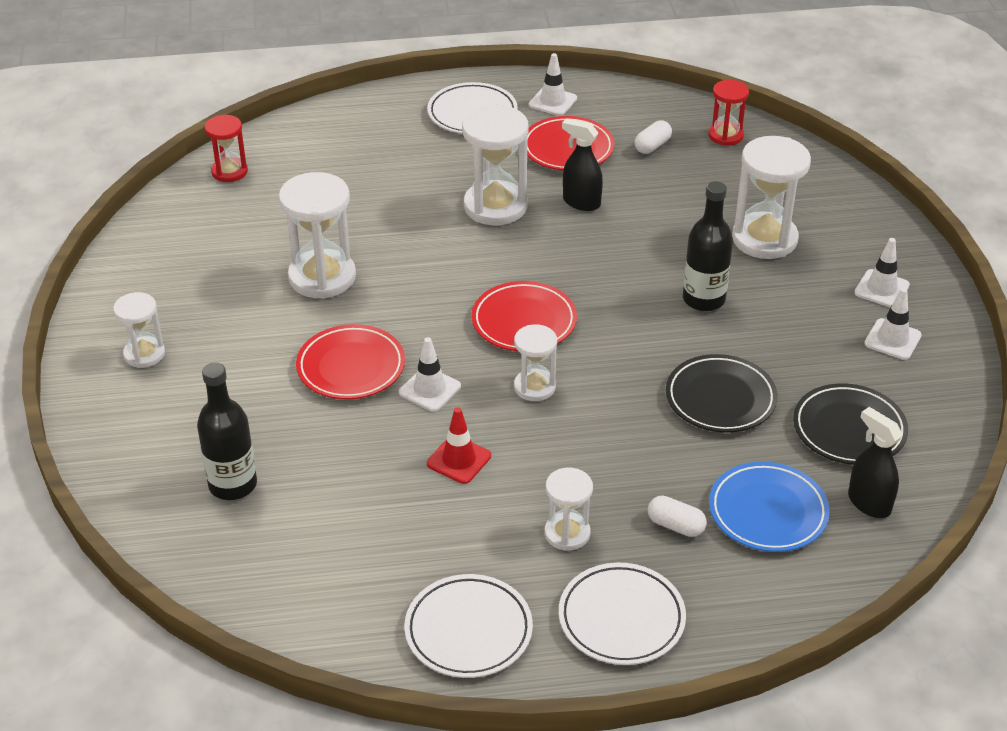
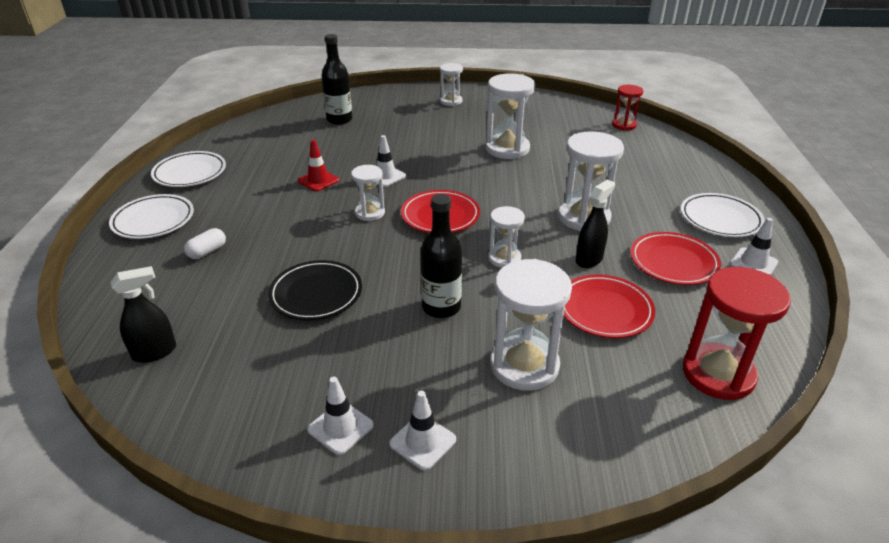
camera: 100 degrees right, 5 degrees down
red plate [296,324,405,399] -> red plate moved to [564,275,655,338]
white hourglass [544,468,593,551] -> white hourglass moved to [488,206,525,268]
white capsule [634,120,672,154] -> none
red hourglass [709,80,749,146] -> red hourglass [683,267,791,400], size x1.73
blue plate [709,462,830,552] -> none
black plate [793,383,908,465] -> none

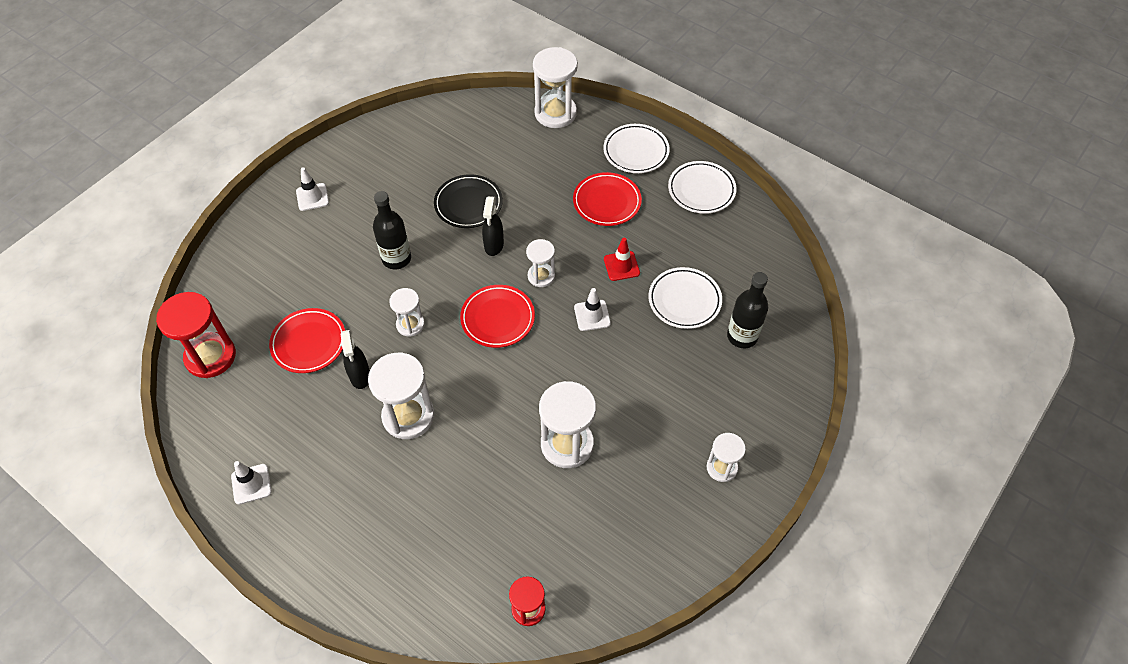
camera: 125 degrees right, 20 degrees up
black spray bottle [111,266,176,363] -> black spray bottle moved to [482,196,504,256]
white capsule [184,228,226,259] -> none
white traffic cone [307,377,374,455] -> none
white hourglass [490,259,572,391] -> white hourglass moved to [533,47,578,128]
red plate [631,232,721,285] -> red plate moved to [573,172,642,226]
white plate [681,193,765,237] -> white plate moved to [648,267,722,329]

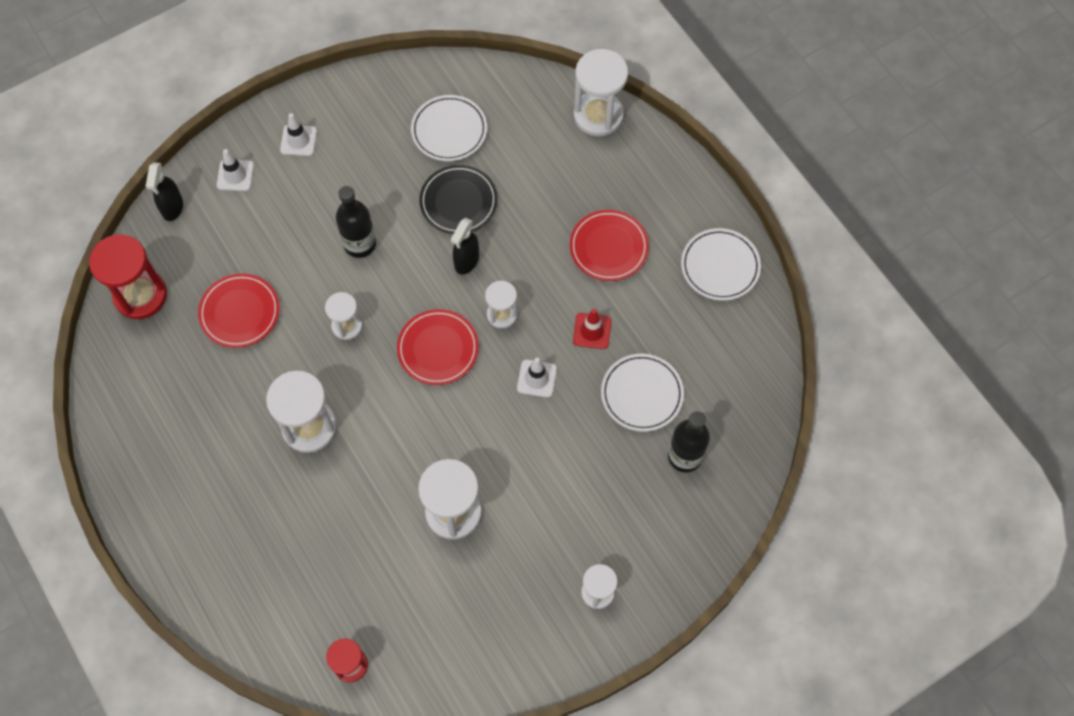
camera: 20 degrees right, 10 degrees up
white traffic cone [231,461,272,505] -> white traffic cone moved to [217,149,254,191]
black spray bottle [340,330,370,389] -> black spray bottle moved to [146,162,183,221]
white plate [604,124,670,173] -> white plate moved to [411,95,487,161]

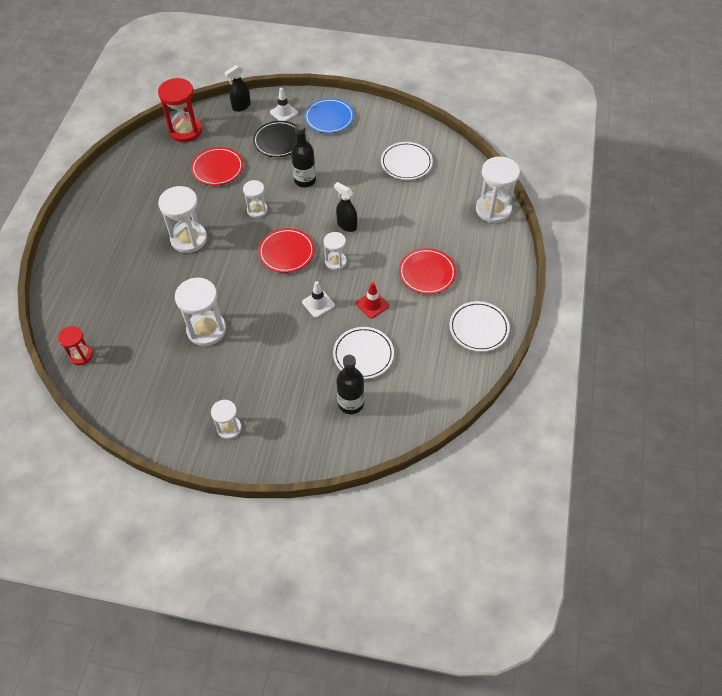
camera: 45 degrees right, 10 degrees down
white traffic cone [280,113,317,156] -> blue plate [304,98,354,133]
black plate [419,165,498,234] -> black plate moved to [253,121,297,157]
black spray bottle [451,218,479,274] -> black spray bottle turned 60 degrees clockwise [334,182,357,232]

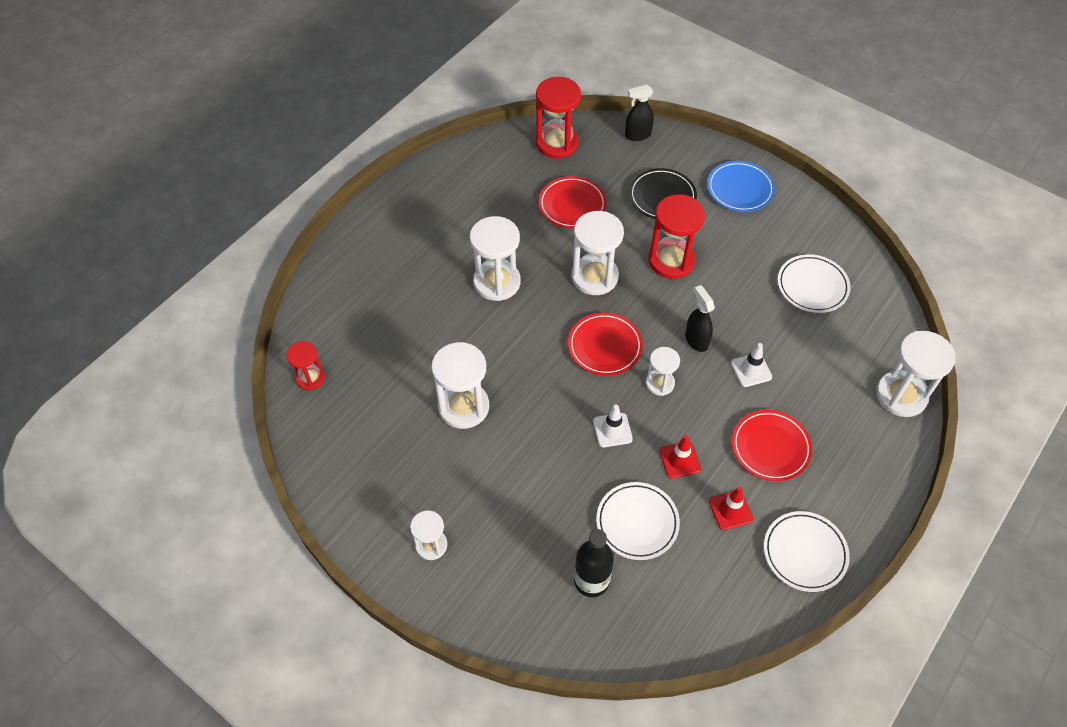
camera: 25 degrees right, 0 degrees up
white hourglass [243,180,268,218] -> white hourglass [572,211,624,295], size x1.73
white traffic cone [270,88,298,121] -> white traffic cone moved to [731,343,772,387]
black bottle [291,123,316,188] -> red hourglass [648,194,705,279]
none -> red traffic cone [709,487,753,530]

